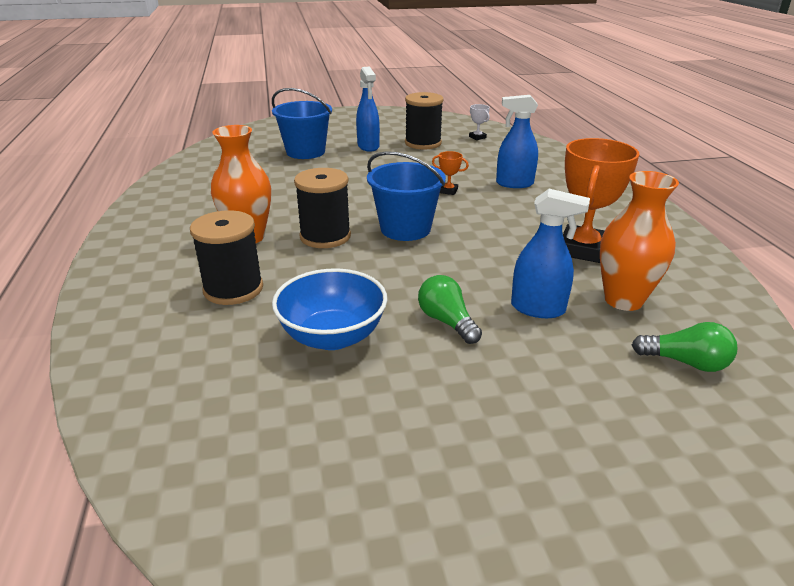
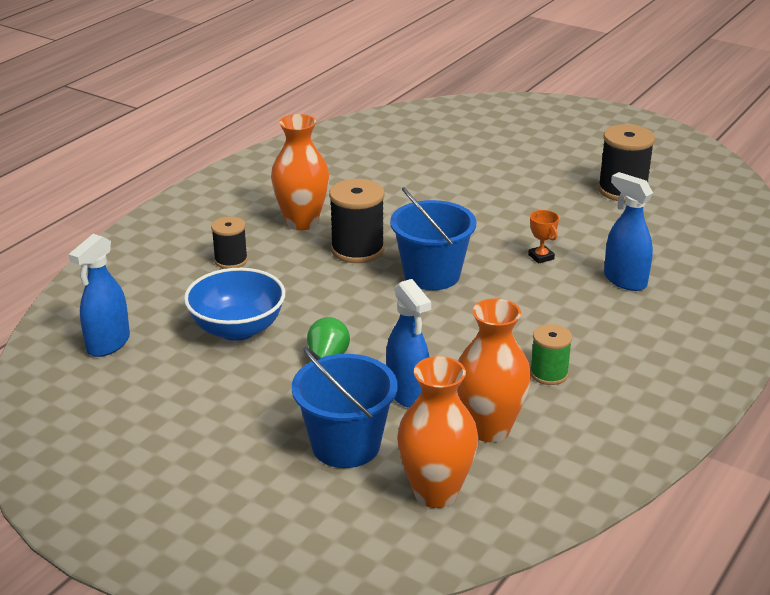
camera: 45 degrees right, 0 degrees up
black spool [190,210,263,305] -> black spool [211,217,248,269], size x0.61
blue bucket [272,88,332,159] -> blue bucket moved to [292,347,398,468]
blue spray bottle [356,67,380,152] -> blue spray bottle moved to [68,234,130,357]
white trophy [469,104,490,140] -> none
orange trophy [563,138,639,263] -> green spool [530,324,572,385]
green light bulb [632,322,738,372] -> orange vase [397,356,478,508]

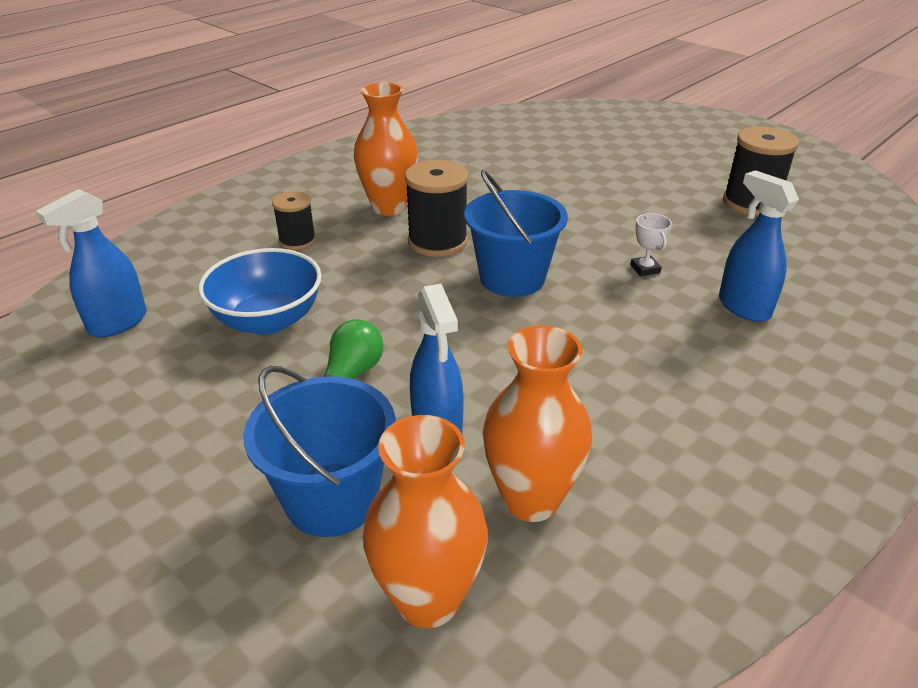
camera: 10 degrees right, 5 degrees up
orange trophy [528,210,559,264] -> white trophy [630,213,672,276]
green spool [530,324,572,385] -> none

